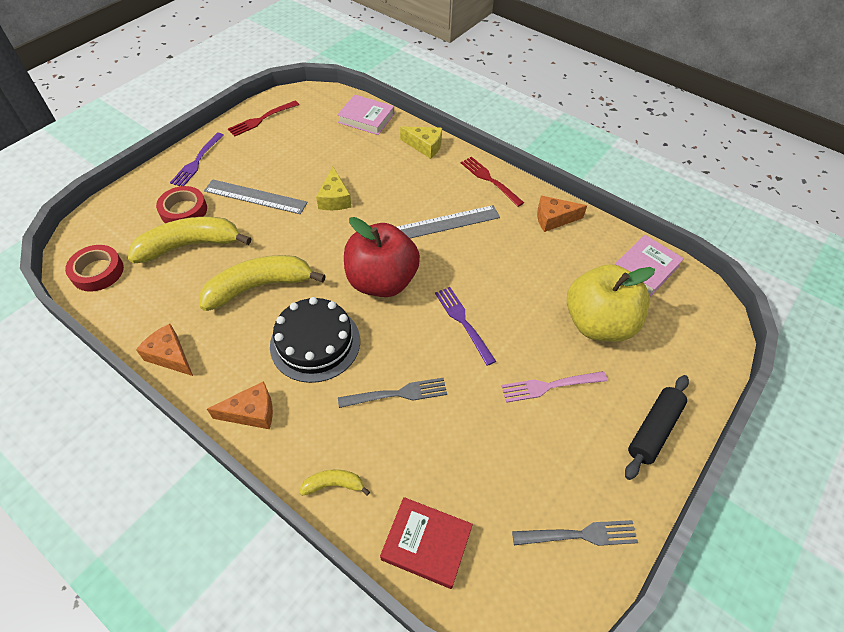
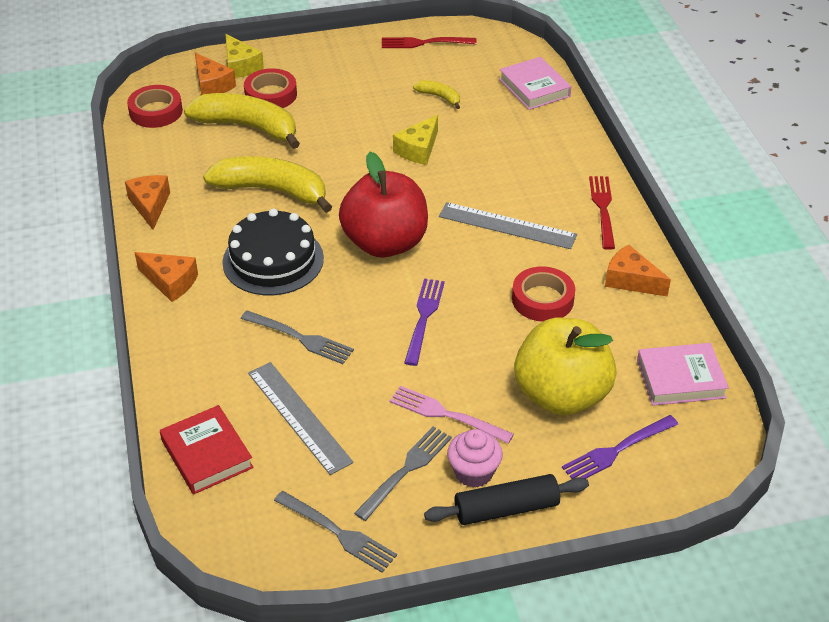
camera: 40 degrees right, 10 degrees down
purple fork [170,133,224,186] -> purple fork moved to [562,415,678,479]
grey ruler [204,179,308,214] -> grey ruler moved to [248,362,353,475]
yellow banana [300,470,370,496] -> yellow banana moved to [413,80,460,109]
yellow cheese [400,126,442,159] -> yellow cheese moved to [226,34,264,78]
none -> orange cheese [195,53,236,95]
none -> grey fork [354,426,452,521]
none -> pink cupcake [447,429,503,487]
none -> red tape [512,266,575,322]

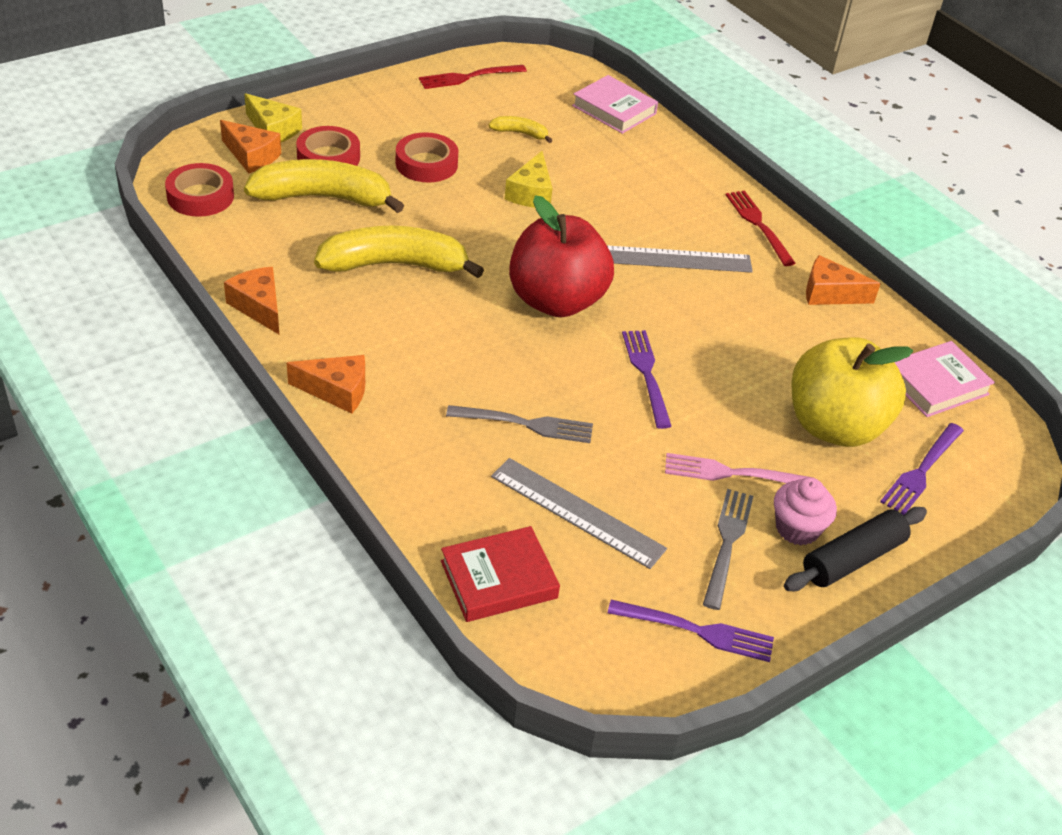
camera: 25 degrees left, 0 degrees up
red book [160,405,254,495] -> red book turned 60 degrees counterclockwise [441,526,560,622]
black cake [222,209,324,295] -> none
grey fork [274,491,397,573] -> purple fork [608,599,774,662]
red tape [512,266,575,322] -> red tape moved to [396,132,458,183]

